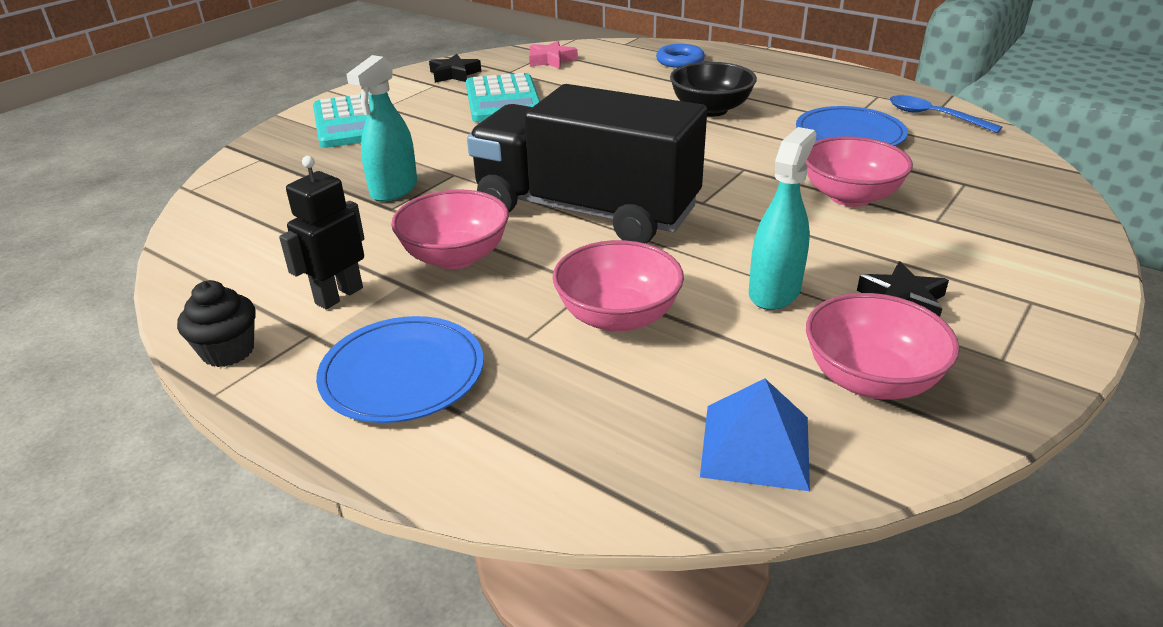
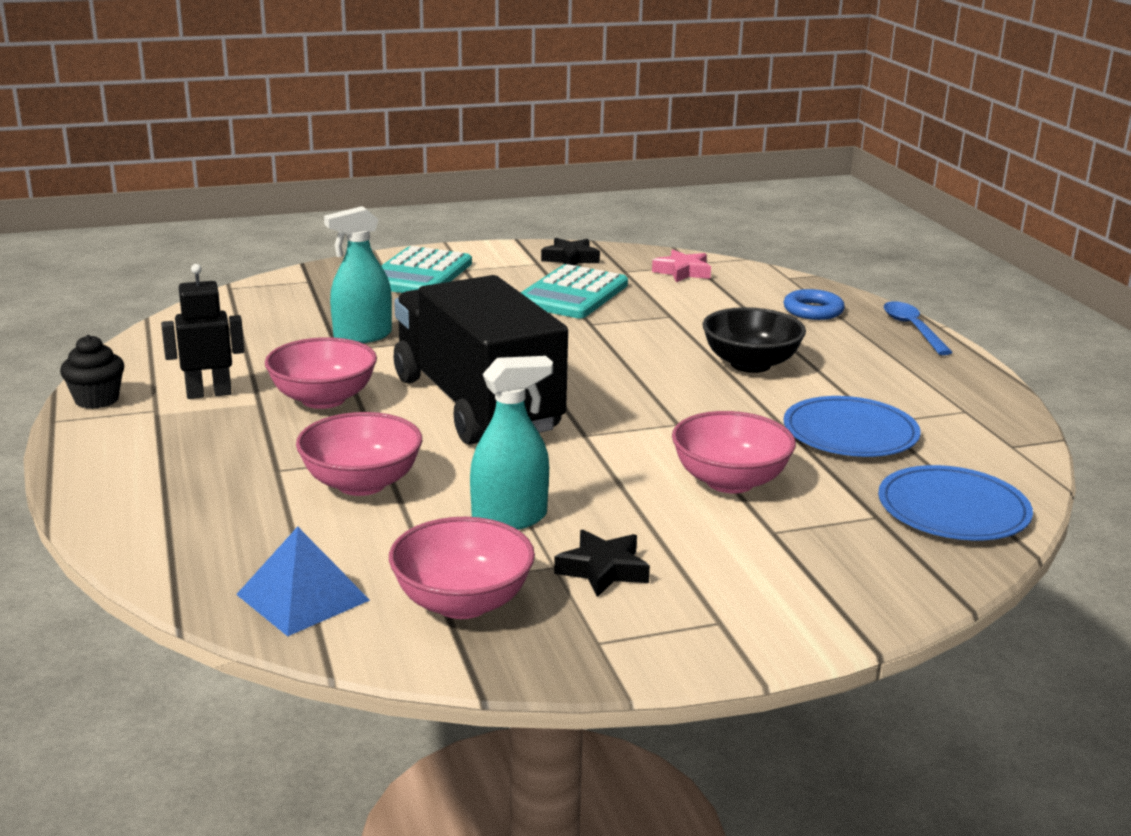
camera: 35 degrees right, 10 degrees down
blue plate [316,316,484,423] -> blue plate moved to [878,465,1033,540]
blue spoon [890,95,1002,133] -> blue spoon moved to [884,301,953,355]

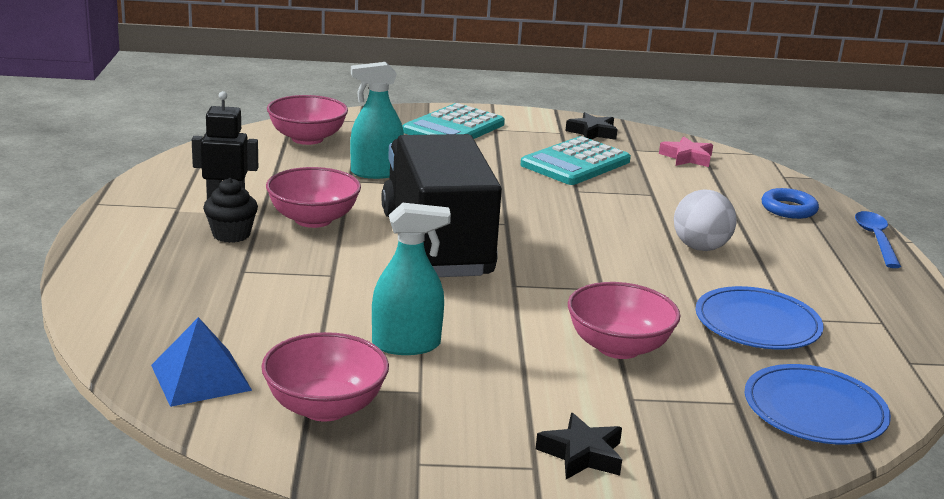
camera: 15 degrees right, 0 degrees up
black cupcake [60,335,124,409] -> black cupcake moved to [203,178,258,243]
pink bowl [296,412,422,496] -> pink bowl moved to [267,95,348,145]
black star [554,530,650,597] -> black star moved to [536,413,622,479]
black bowl [702,307,806,373] -> white ball [674,189,737,251]

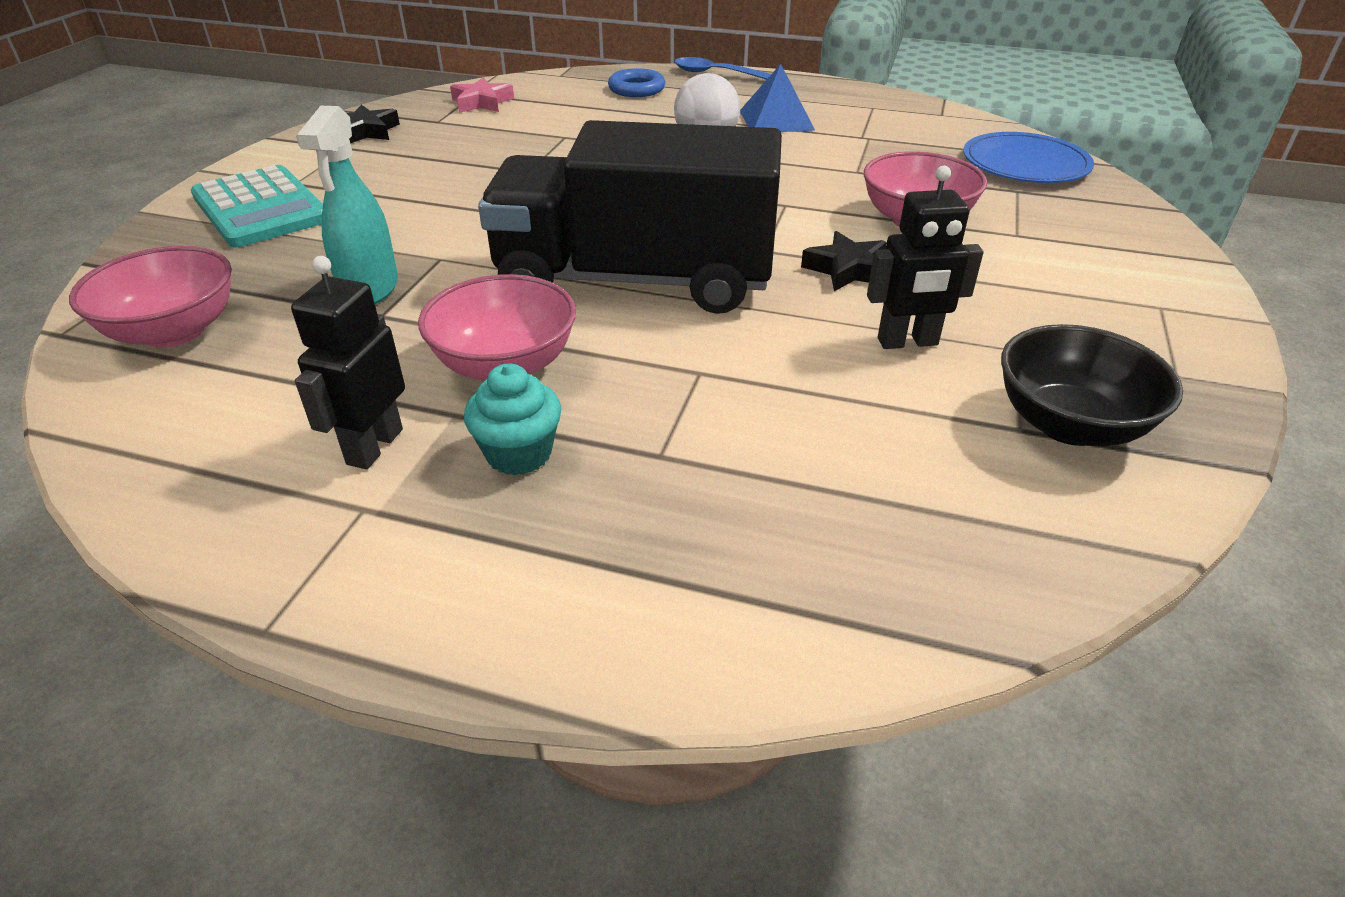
camera: 70 degrees left, 15 degrees up
blue pyramid [151,317,252,407] -> blue pyramid moved to [740,64,815,132]
black cupcake [203,178,258,243] -> turquoise cupcake [464,364,561,475]
pink bowl [261,332,389,422] -> black bowl [1001,324,1183,446]
turquoise spray bottle [372,203,451,355] -> black robot [867,166,984,349]
turquoise calculator [520,136,631,185] -> none
black star [536,413,622,479] -> black star moved to [801,231,887,291]
blue plate [696,286,824,349] -> none

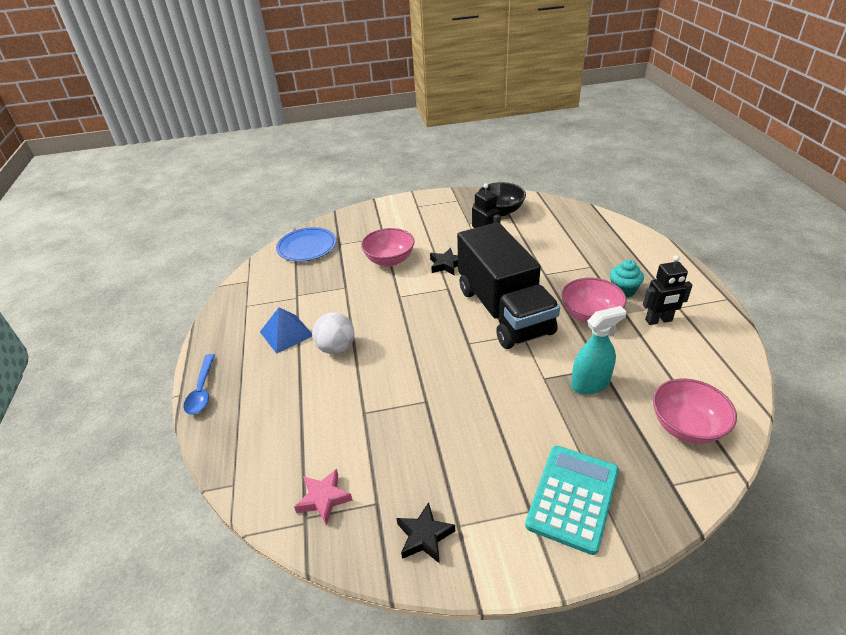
camera: 115 degrees left, 0 degrees up
blue ring [608,68,665,97] -> none

